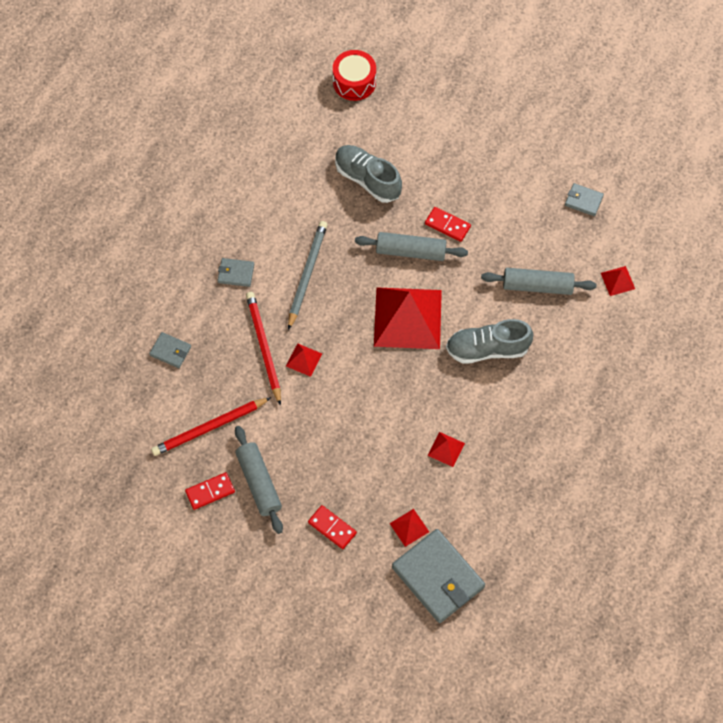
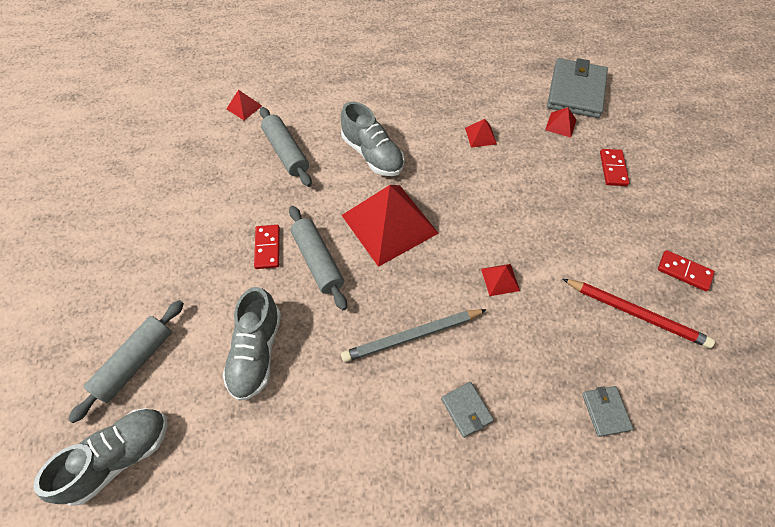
camera: 125 degrees left, 5 degrees down
grey rolling pin [235,426,283,534] -> grey rolling pin moved to [68,300,184,423]
red pencil [246,292,281,406] -> none
red drum [333,50,376,101] -> grey shoe [33,408,168,506]
grey wallet [565,183,604,216] -> none

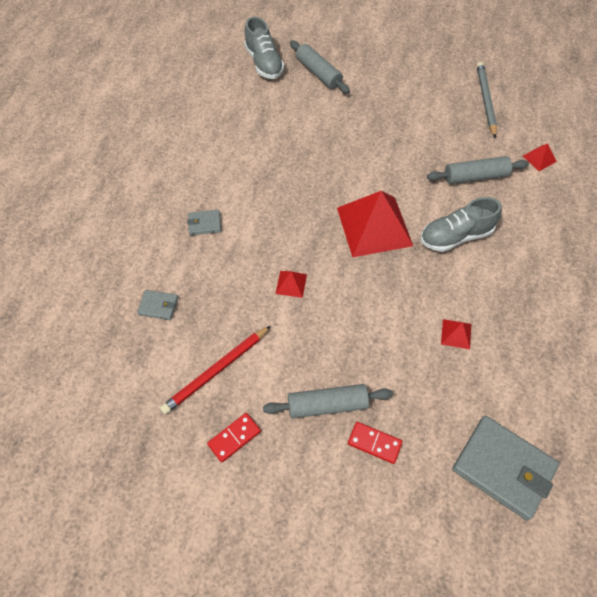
camera: 110 degrees right, 0 degrees up
grey shoe [223,287,281,401] -> none
red domino [254,225,280,269] -> none
grey rolling pin [289,206,347,310] -> grey rolling pin moved to [263,384,393,418]
grey pencil [341,309,487,362] -> grey pencil moved to [477,62,497,138]
red pyramid [545,108,577,138] -> none

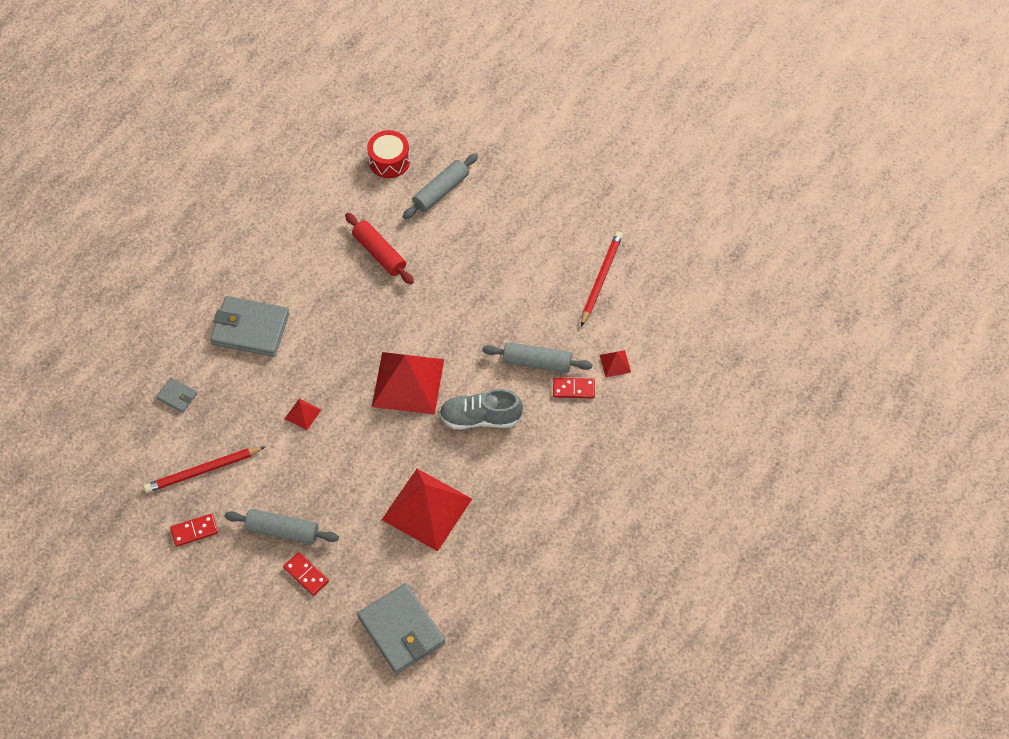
camera: 20 degrees right, 0 degrees up
grey wallet [187,210,221,235] -> grey wallet [210,296,290,357], size x2.11
grey shoe [244,16,284,79] -> red drum [367,130,410,178]
grey rolling pin [290,40,350,94] -> grey rolling pin turned 60 degrees clockwise [403,153,478,219]
red pyramid [441,319,471,349] -> red pyramid [381,469,472,551], size x2.40
grey pencil [477,62,497,138] -> red pencil [581,231,623,327]
none -> red rolling pin [345,213,414,284]
none -> red domino [553,378,595,398]

